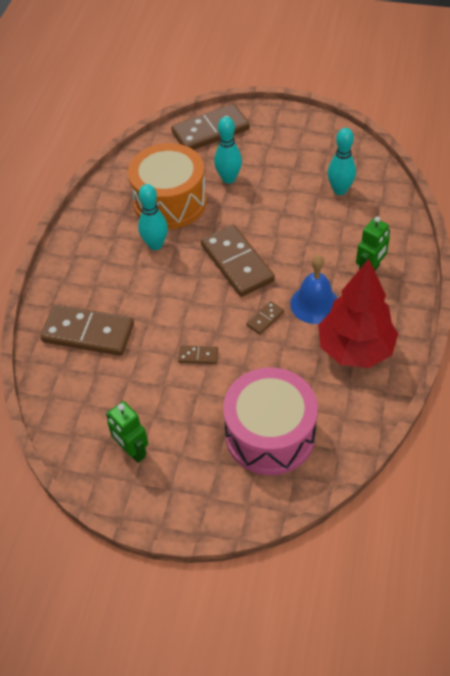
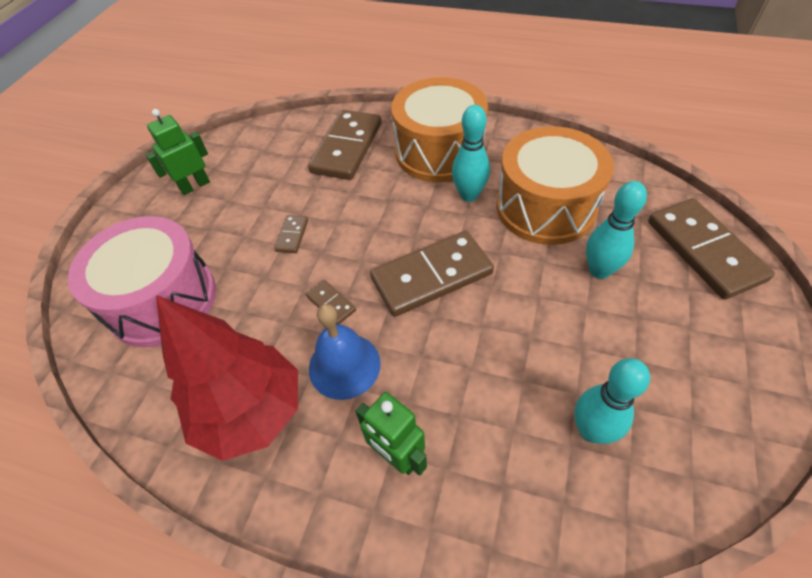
camera: 95 degrees right, 0 degrees up
none -> orange drum [391,77,488,182]

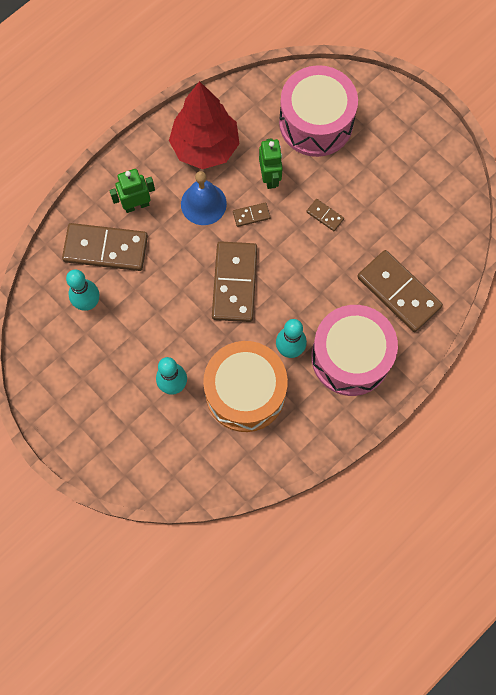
camera: 115 degrees right, 20 degrees up
green robot [146,109,210,195] -> green robot moved to [259,138,283,189]
orange drum [391,77,488,182] -> pink drum [311,305,398,396]
brown domino [648,198,775,300] -> brown domino moved to [62,223,148,271]

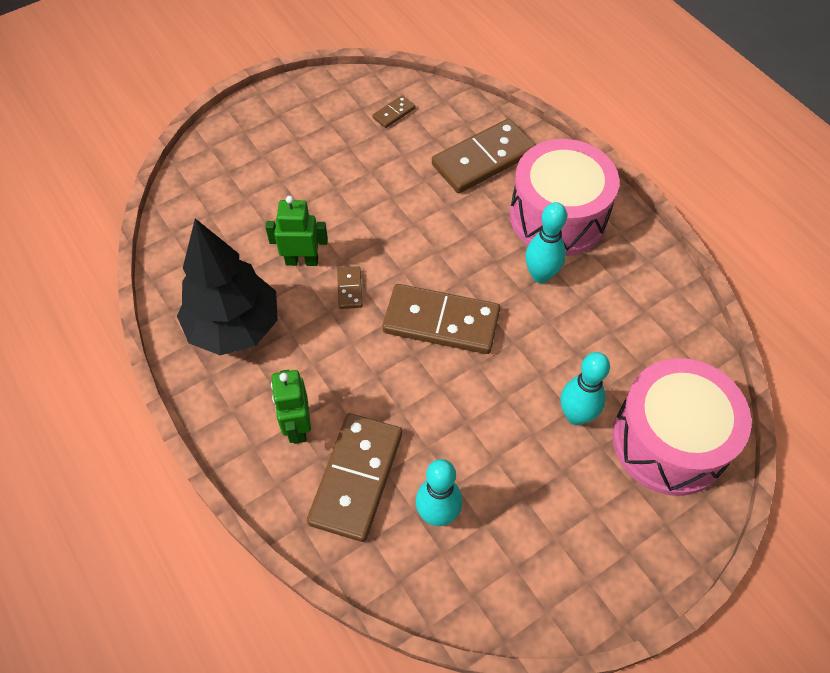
camera: 80 degrees left, 15 degrees down
red tree [169,81,240,169] -> black tree [177,219,278,355]
blue bell [181,171,227,225] -> none
orange drum [203,341,288,432] -> none
pink drum [279,65,358,157] -> pink drum moved to [612,358,752,496]
brown domino [306,199,344,231] -> brown domino moved to [372,95,415,128]

